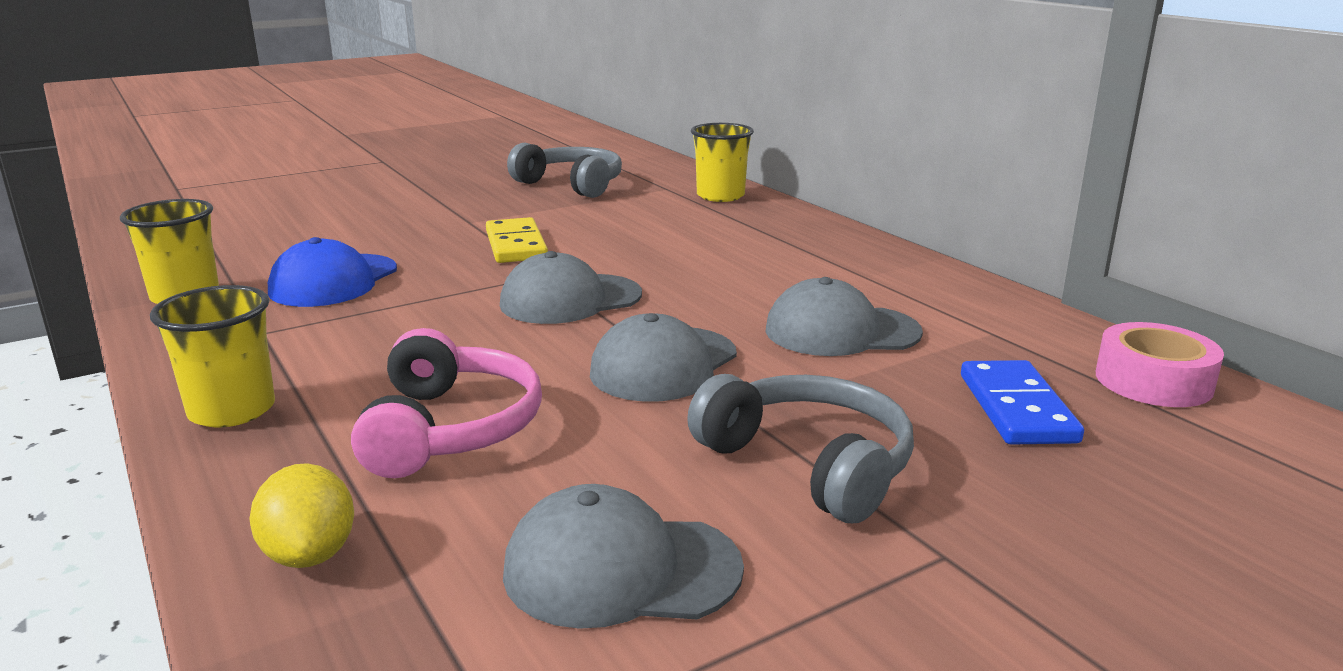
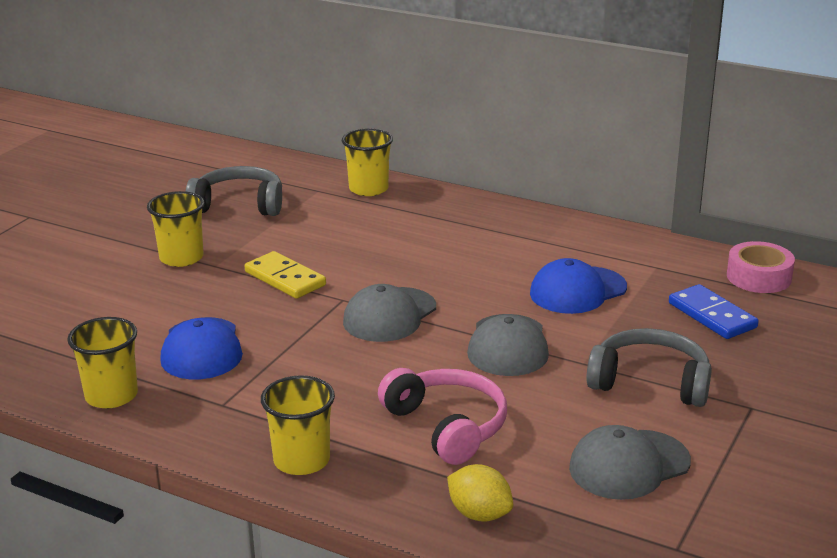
camera: 30 degrees left, 5 degrees up
grey cap [766,277,923,356] -> blue cap [530,258,627,314]
none -> yellow cup [147,191,204,267]

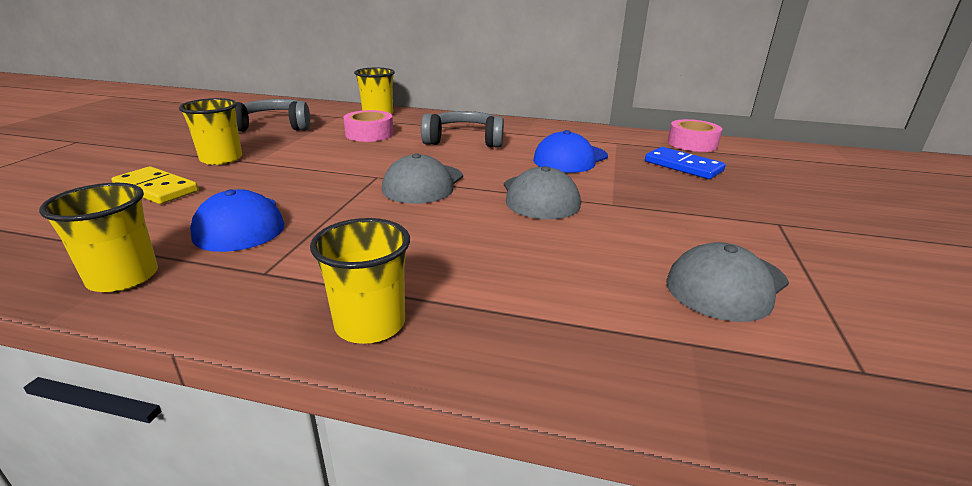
camera: 15 degrees left, 0 degrees up
yellow domino [245,251,326,299] -> yellow domino moved to [112,166,198,204]
pink headphones [378,368,507,465] -> none
yellow lemon [447,464,513,522] -> none
grey headphones [586,328,712,407] -> grey headphones moved to [421,111,504,148]
none -> pink tape [343,110,394,142]

